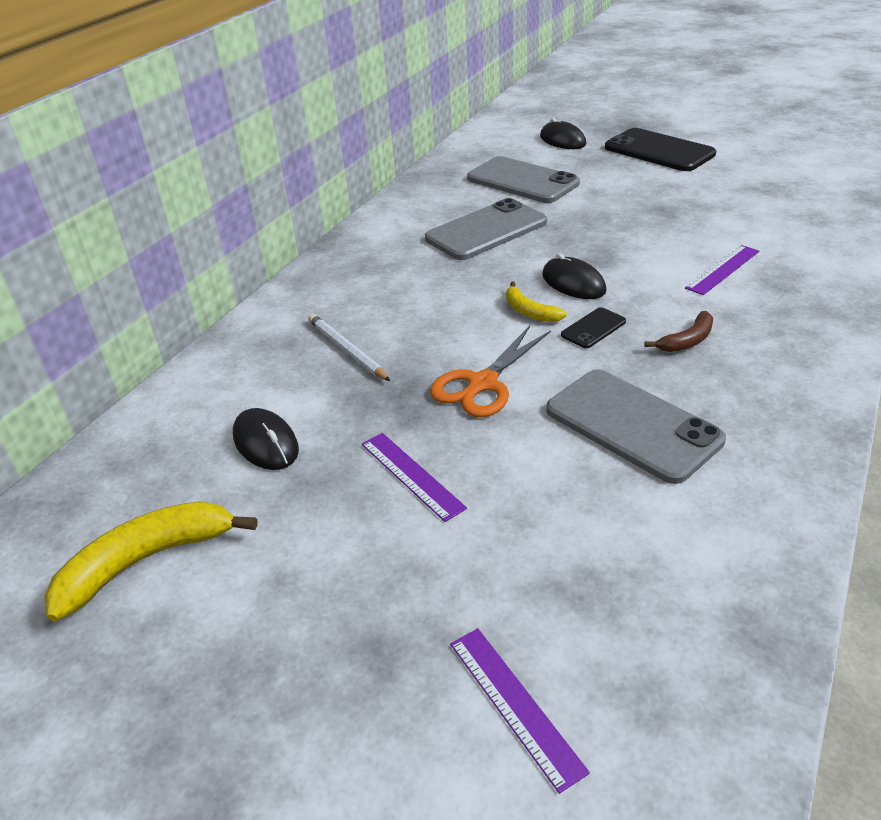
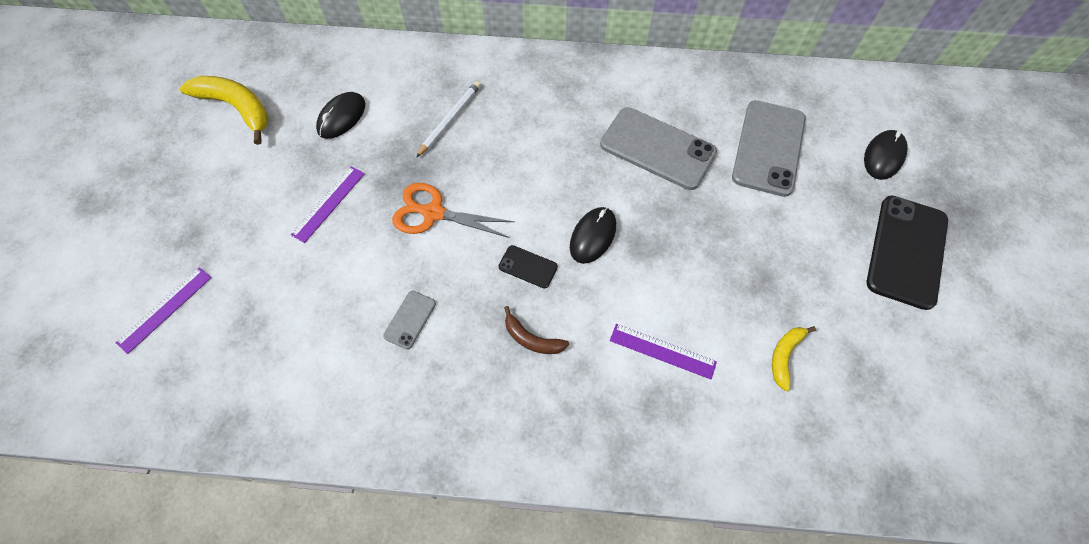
camera: 65 degrees right, 25 degrees up
yellow banana [506,282,567,322] -> yellow banana moved to [772,326,816,391]
grey phone [546,369,726,484] -> grey phone [383,291,436,349], size x0.46

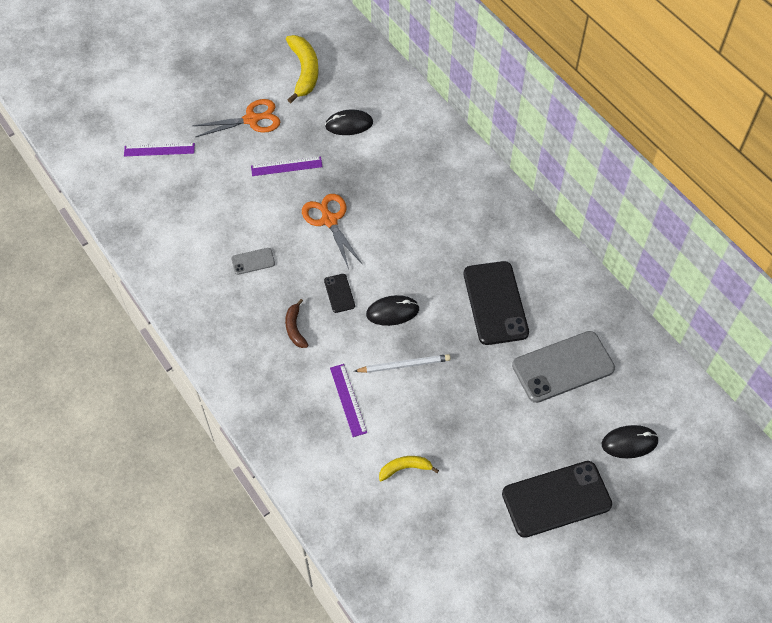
camera: 50 degrees right, 5 degrees down
white pencil [416,81,481,158] -> white pencil moved to [354,354,451,373]
grey phone [600,107,717,190] -> black phone [464,261,529,345]
none -> orange scissors [193,99,280,137]

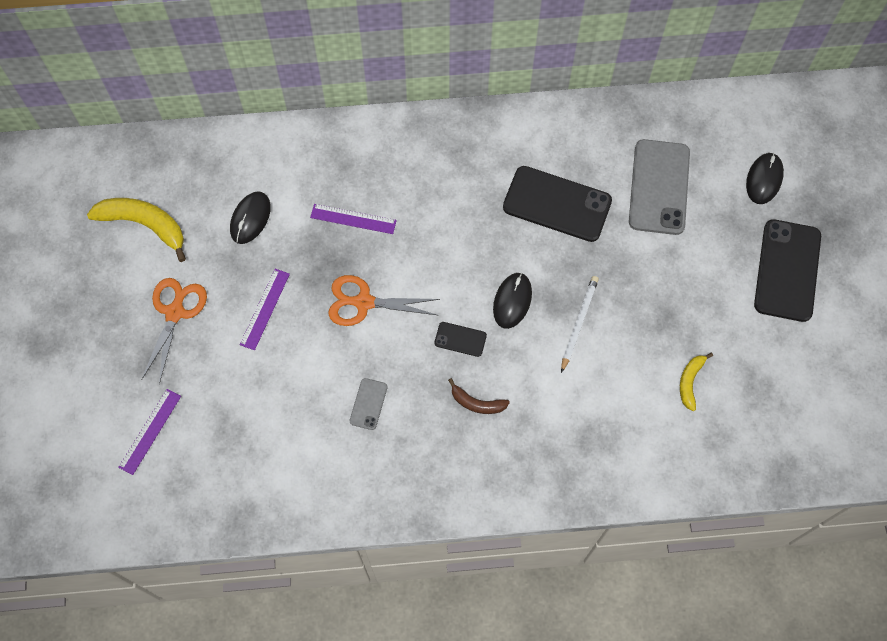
camera: 60 degrees left, 10 degrees up
purple ruler [330,364,367,437] -> purple ruler moved to [310,204,397,234]

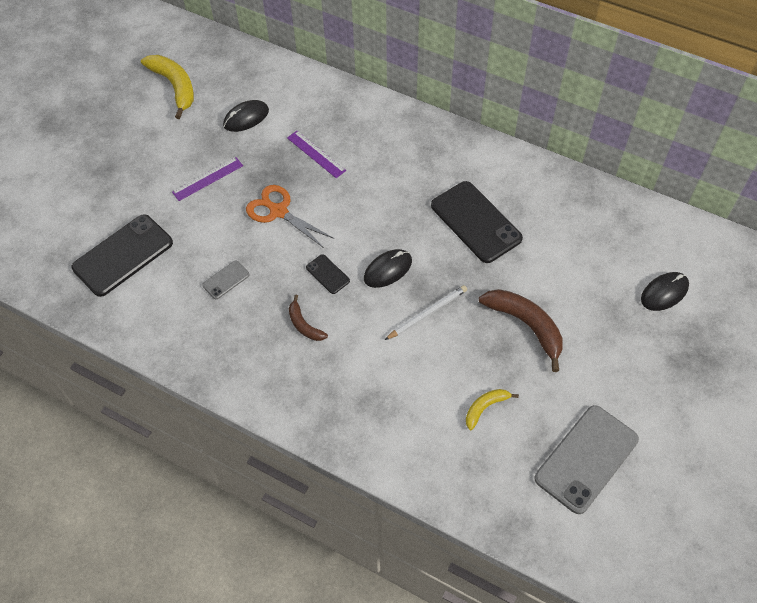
camera: 35 degrees right, 10 degrees down
purple ruler [118,389,181,475] -> none
orange scissors [141,278,207,384] -> none
grey phone [629,139,690,235] -> grey phone moved to [535,405,639,514]
black phone [754,219,821,322] -> black phone moved to [72,214,173,297]
none -> brown banana [479,289,563,372]

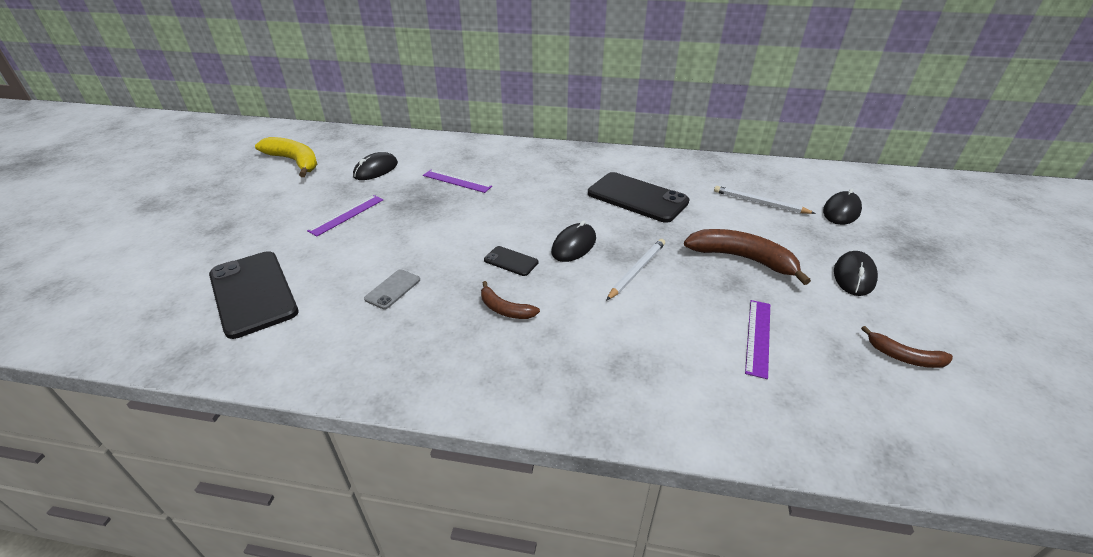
camera: 20 degrees left, 20 degrees down
black phone [72,214,173,297] -> black phone turned 60 degrees counterclockwise [209,251,299,339]
orange scissors [246,185,334,248] -> none
yellow banana [466,389,519,430] -> purple ruler [745,300,770,379]
grey phone [535,405,639,514] -> brown banana [861,326,953,368]
none -> white pencil [714,186,816,214]
none -> black mouse [834,251,878,296]

